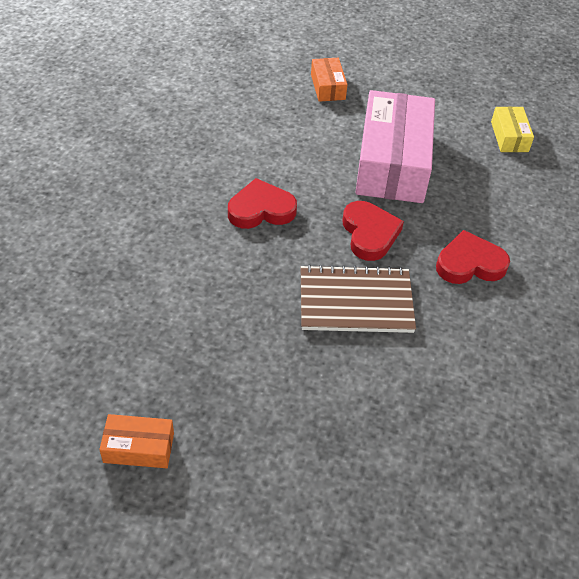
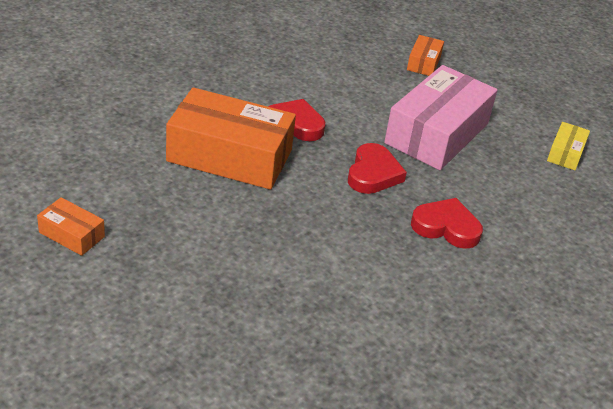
camera: 25 degrees right, 10 degrees down
brown notebook [301,264,416,333] -> none
none -> orange box [166,87,296,190]

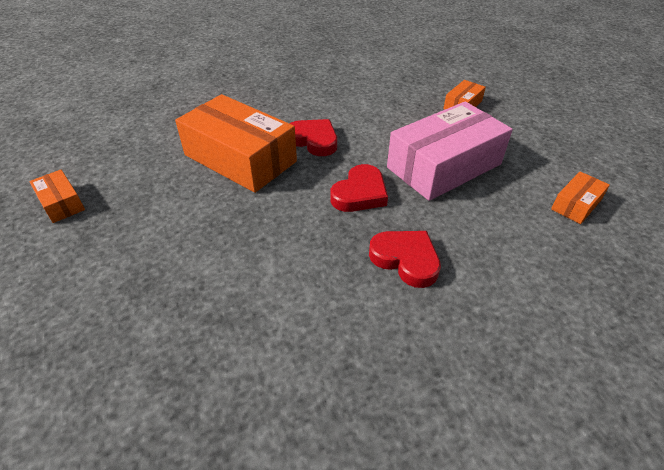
camera: 25 degrees right, 5 degrees up
yellow box [547,122,590,170] -> orange box [551,171,610,224]

